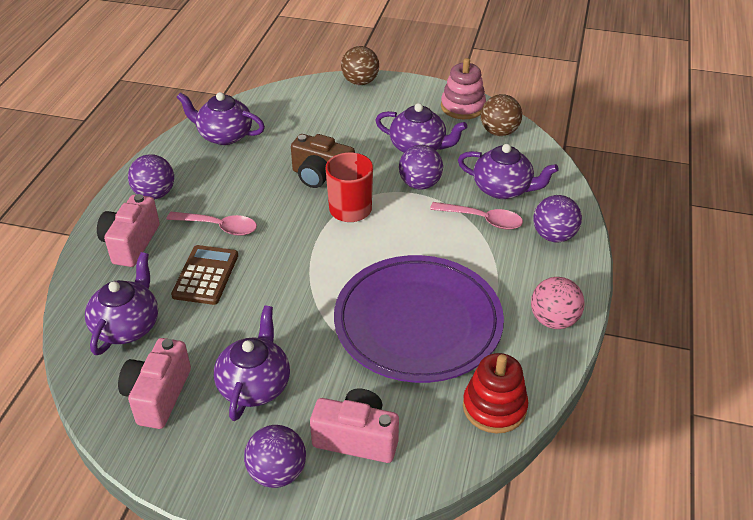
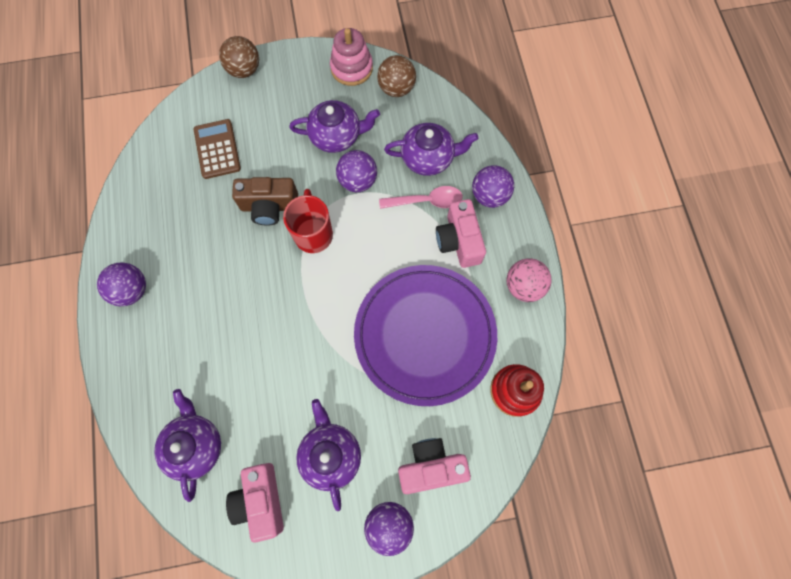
camera: 25 degrees left, 30 degrees up
pink camera [97,194,160,267] -> pink camera moved to [436,199,486,268]
pink spoon [166,212,257,236] -> none
brown calculator [171,245,238,305] -> brown calculator moved to [194,119,241,179]
purple teapot [176,92,265,145] -> none

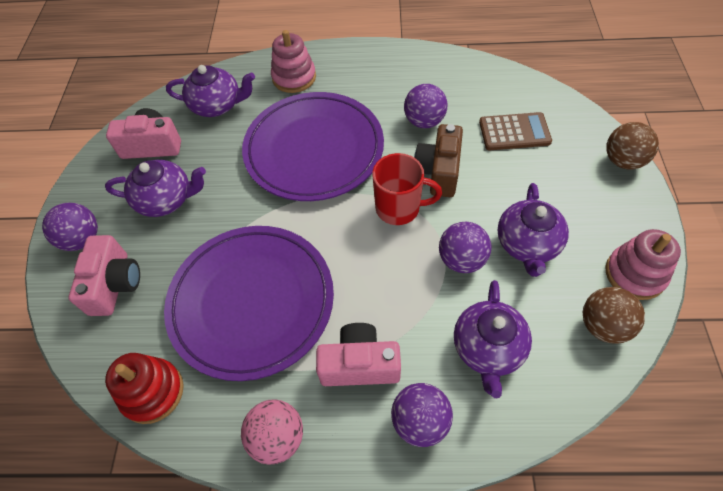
camera: 105 degrees right, 15 degrees down
purple ball [97,263,146,306] -> purple ball moved to [404,84,447,128]
pink spoon [379,186,463,209] -> none
none -> purple plate [242,92,384,201]
none -> pink stacking toy [271,30,316,93]

